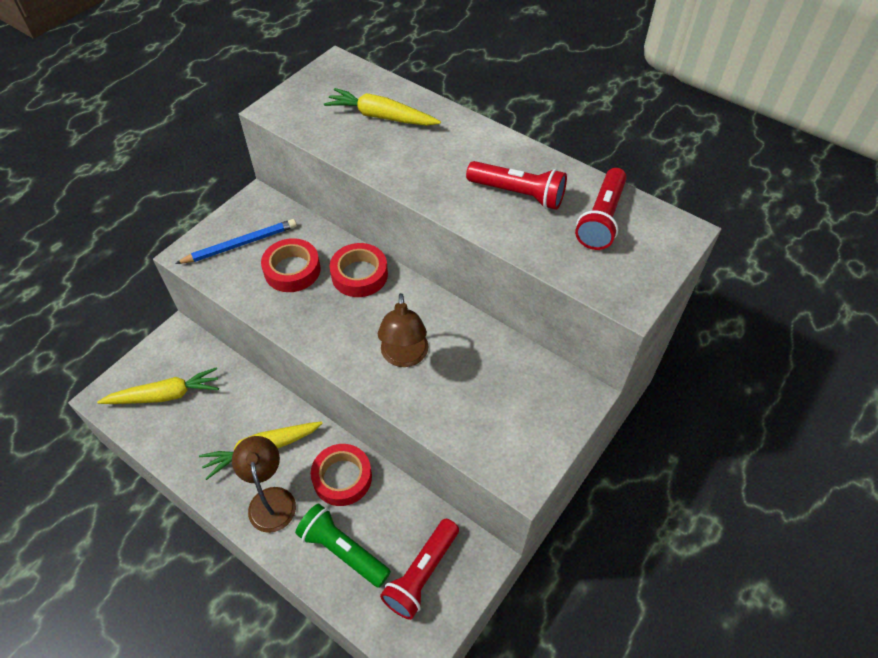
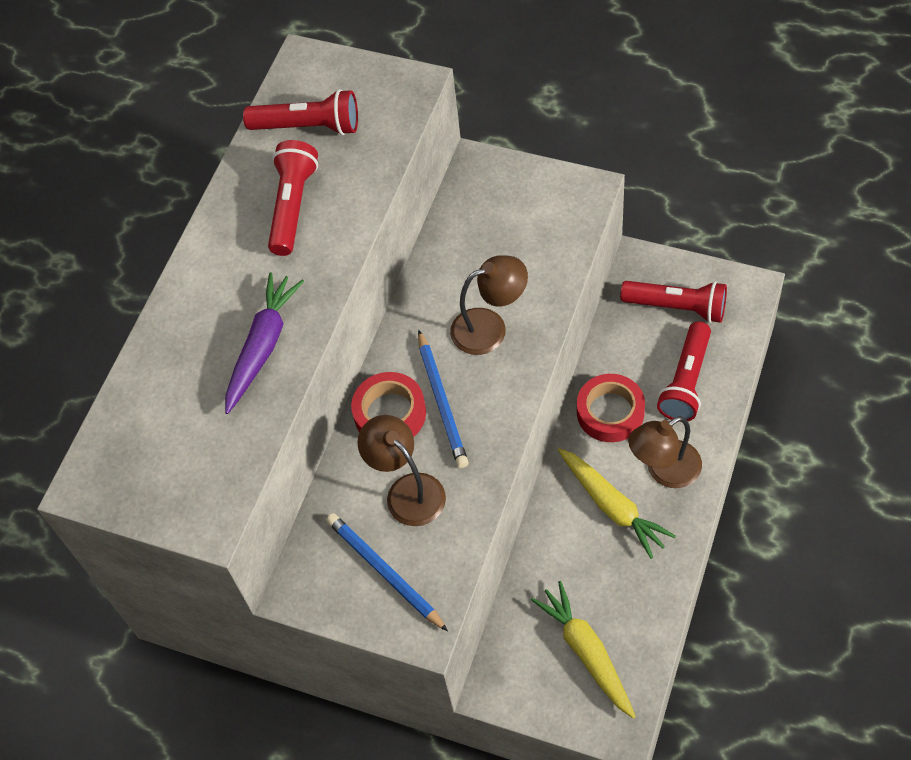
camera: 100 degrees left, 5 degrees up
red tape [261,238,321,292] -> brown lamp [357,415,446,526]
green flashlight [295,504,391,588] -> red flashlight [657,321,711,422]
yellow carrot [324,88,441,126] -> none
none -> purple carrot [225,272,304,414]
none -> blue pencil [418,330,469,468]

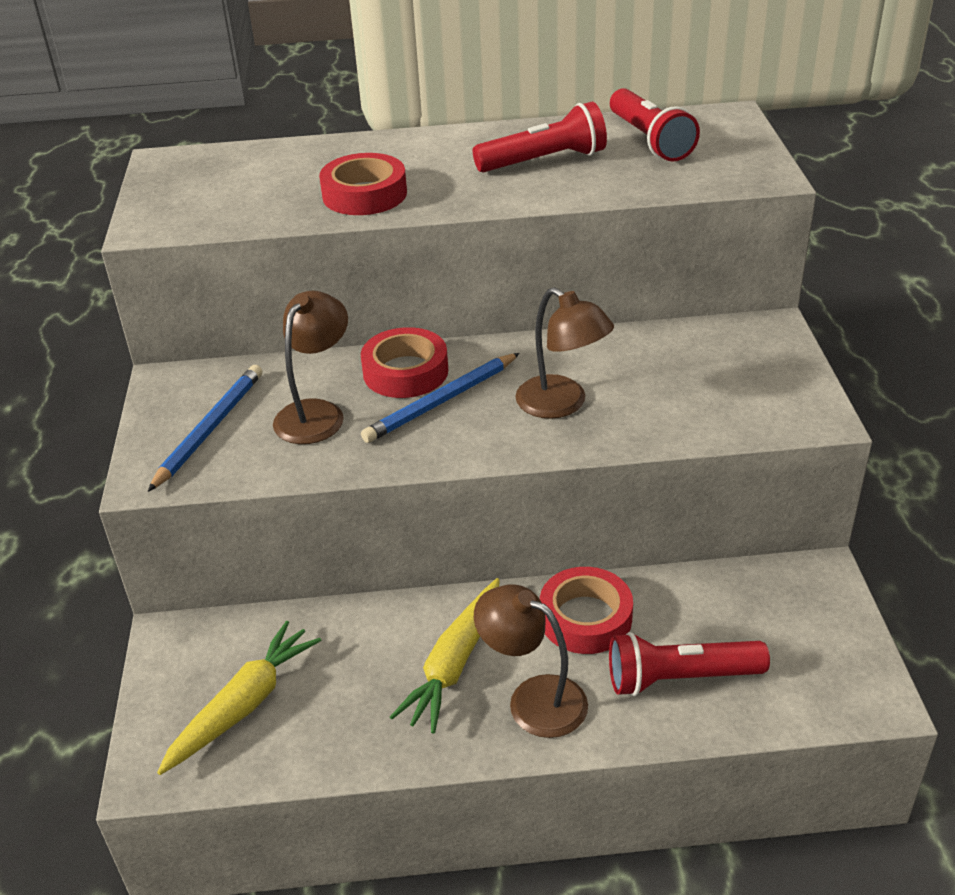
camera: 60 degrees right, 20 degrees down
purple carrot [225,272,304,414] -> red tape [319,153,407,215]
red flashlight [620,281,727,323] -> none

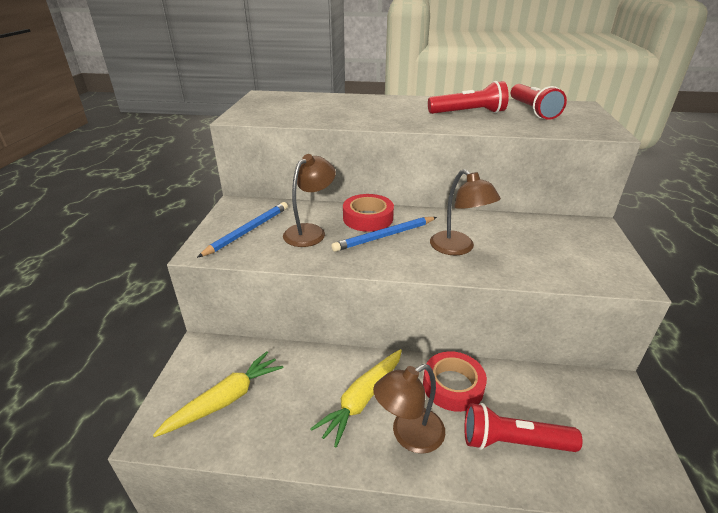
camera: 10 degrees right, 5 degrees down
red tape [319,153,407,215] -> none
brown lamp [474,584,588,738] -> brown lamp turned 75 degrees counterclockwise [373,364,445,454]

